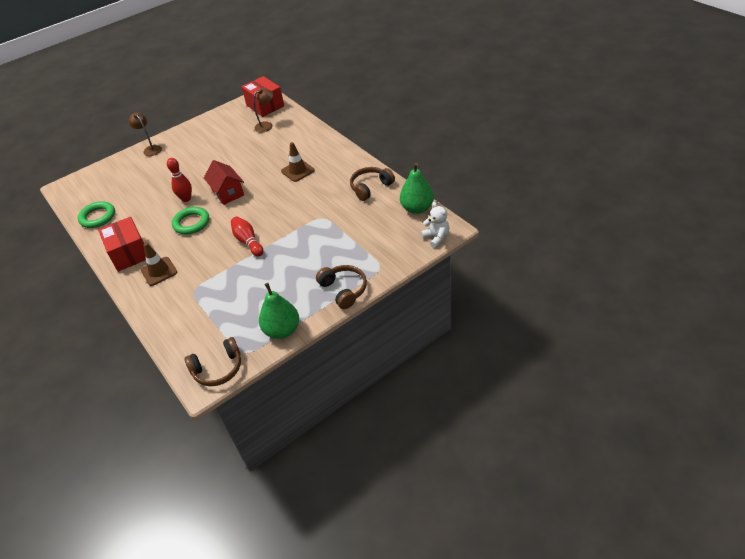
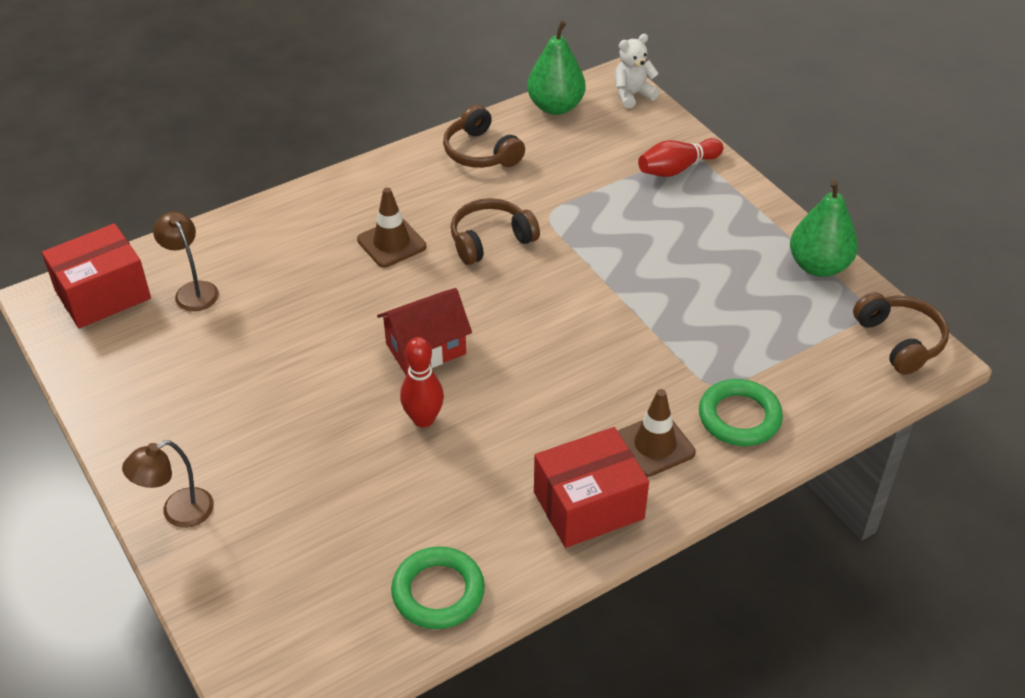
camera: 90 degrees left, 0 degrees up
green ring [172,207,209,234] -> green ring moved to [699,379,783,446]
red bowling pin [231,217,264,257] -> red bowling pin moved to [638,138,723,177]
brown headphones [316,265,367,309] -> brown headphones moved to [451,198,540,265]

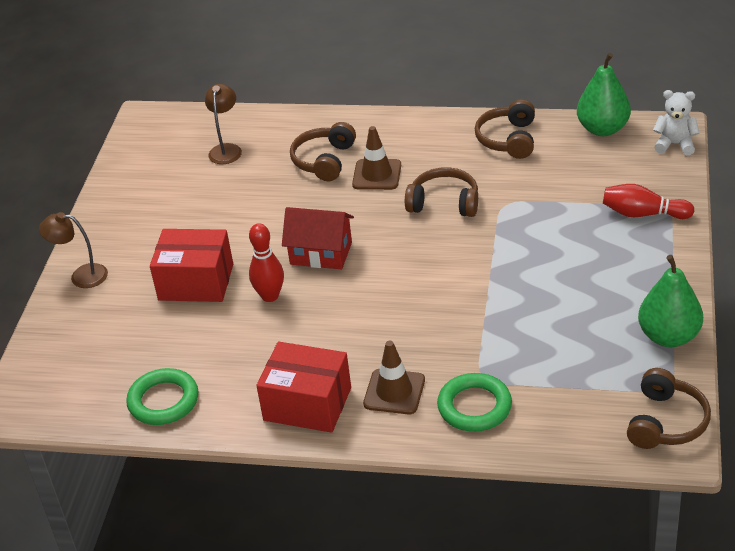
camera: 45 degrees right, 5 degrees down
red box [42,223,151,328] -> red box moved to [150,229,233,302]
none -> brown headphones [290,122,356,181]

